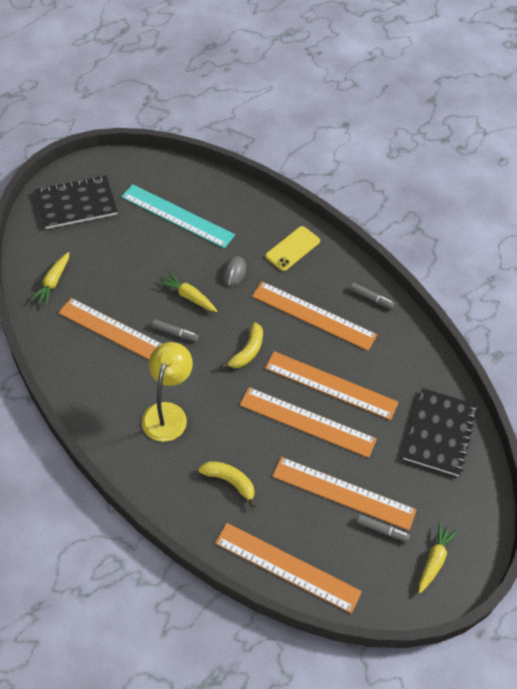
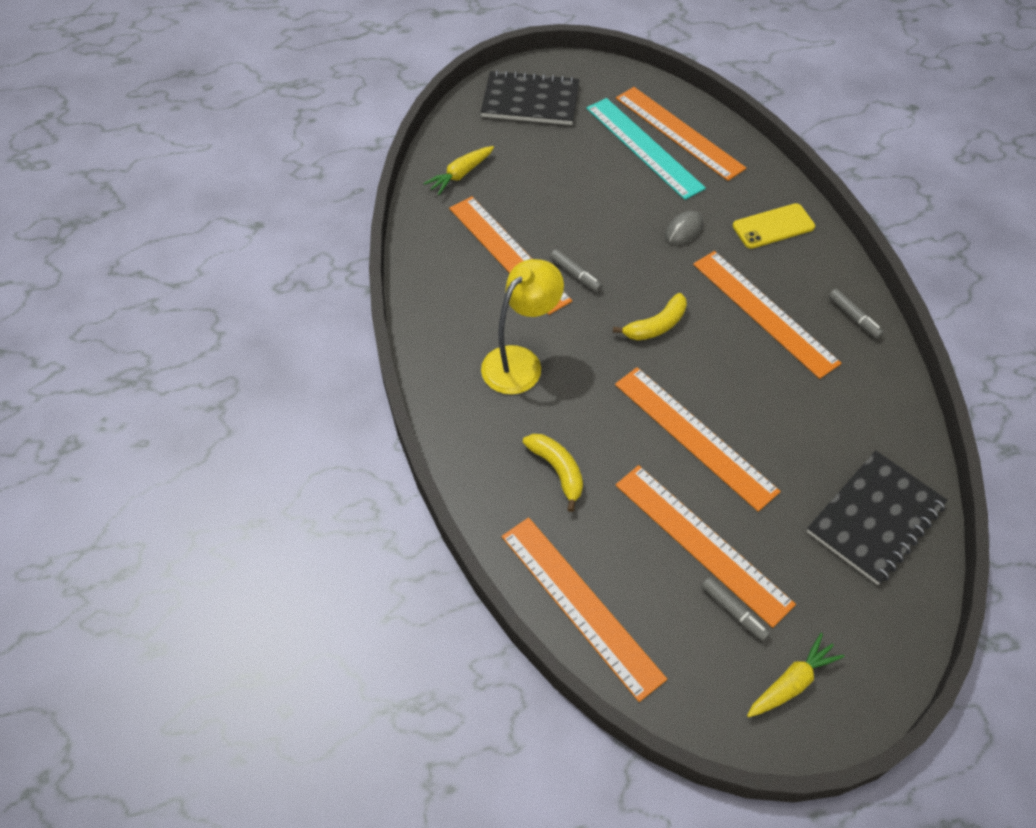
camera: 30 degrees right, 0 degrees up
yellow carrot [158,272,217,312] -> none
orange ruler [265,351,399,420] -> orange ruler moved to [616,87,746,181]

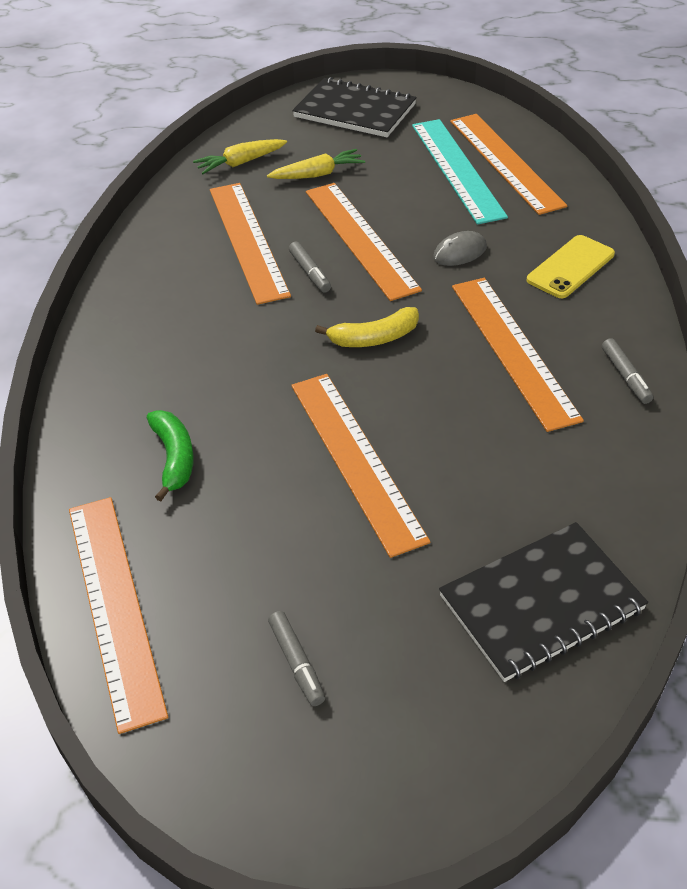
camera: 20 degrees right, 10 degrees down
yellow lamp [481,259,564,394] -> none
yellow banana [522,434,583,512] -> green banana [147,410,194,501]
orange ruler [616,465,796,628] -> orange ruler moved to [306,183,422,301]
yellow phone [733,203,815,249] -> yellow phone turned 45 degrees counterclockwise [527,235,615,298]
yellow carrot [747,633,845,717] -> yellow carrot moved to [267,149,365,179]

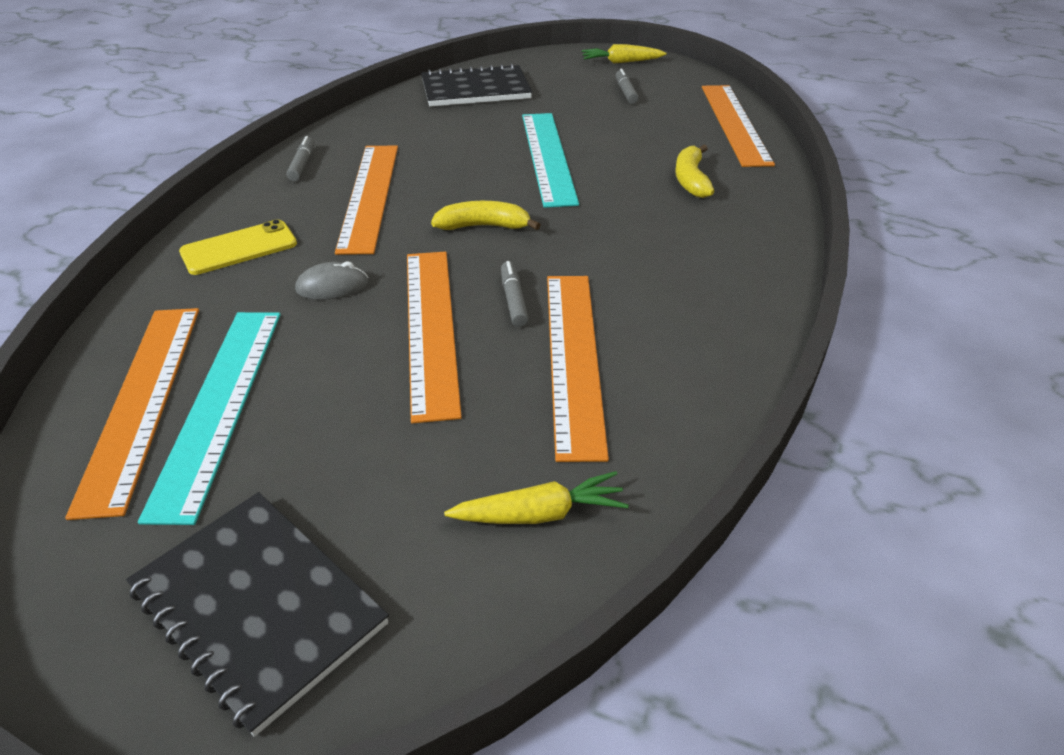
camera: 165 degrees left, 5 degrees down
green banana [147,410,194,501] -> yellow banana [675,145,714,198]
yellow carrot [267,149,365,179] -> yellow carrot moved to [582,44,666,64]
orange ruler [291,374,430,558] -> turquoise ruler [522,113,579,208]

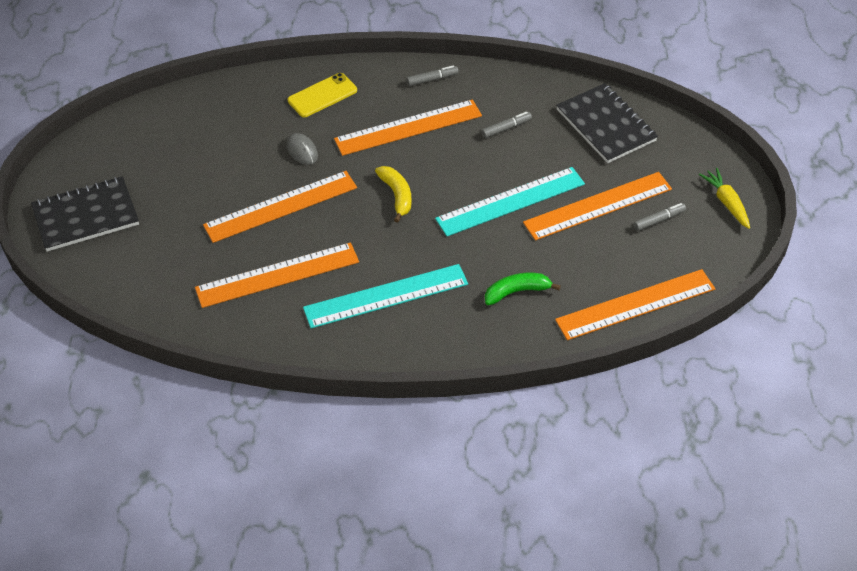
camera: 70 degrees right, 10 degrees up
orange ruler [65,308,199,520] -> orange ruler moved to [523,172,672,240]
black notebook [126,492,389,737] -> black notebook turned 45 degrees clockwise [31,176,139,252]
turquoise ruler [138,312,281,525] -> turquoise ruler moved to [303,264,468,328]
yellow phone [179,220,297,275] -> yellow phone turned 75 degrees counterclockwise [288,73,357,117]
yellow carrot [444,471,629,524] -> none
grey marker [501,261,529,327] -> grey marker moved to [481,112,532,138]
yellow banana [675,145,714,198] -> green banana [485,273,561,305]

